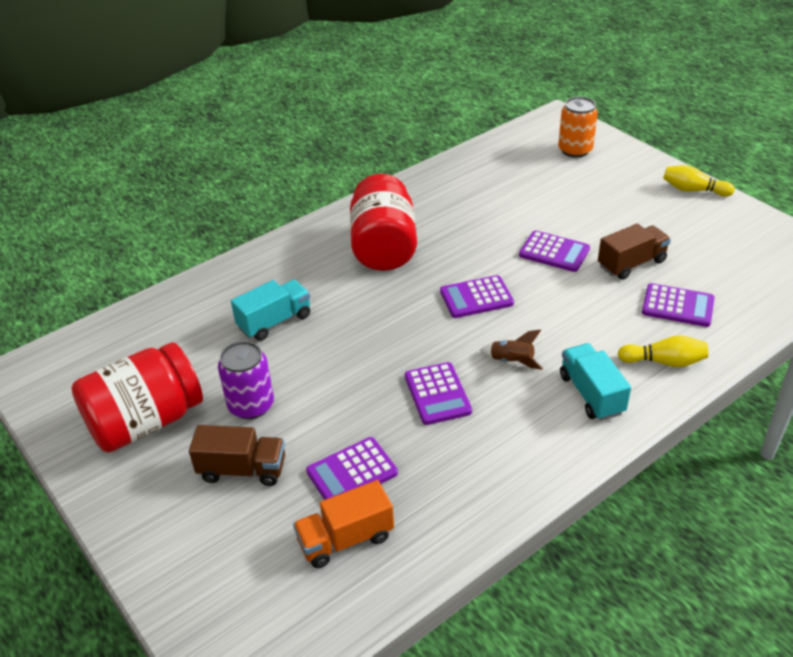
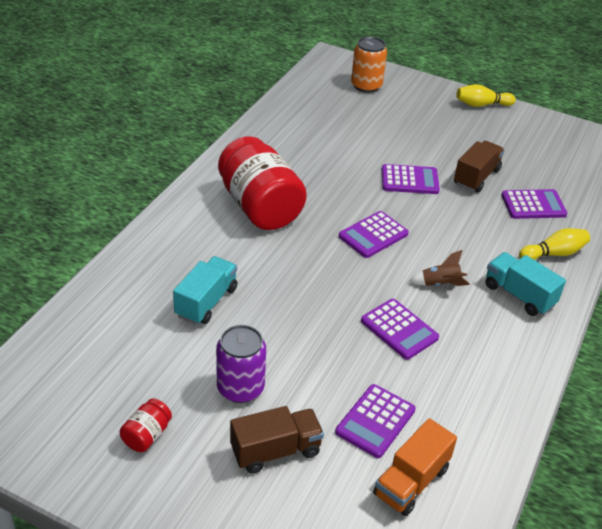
camera: 30 degrees left, 0 degrees up
red jar [72,342,203,453] -> red jar [120,398,172,452], size x0.41

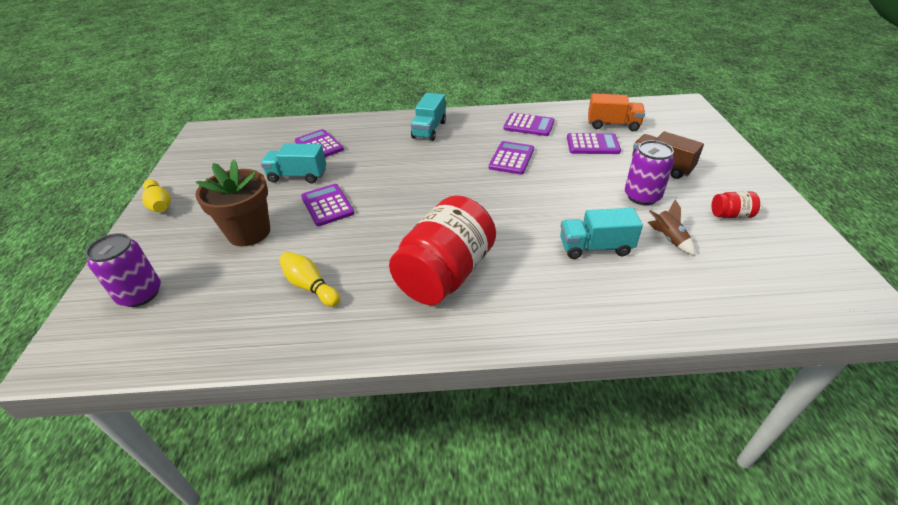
camera: 115 degrees left, 0 degrees up
purple calculator [339,211,409,258] -> purple calculator moved to [503,113,555,136]
orange can [351,37,387,93] -> purple can [86,233,161,307]
brown rocket [409,250,470,286] -> brown rocket moved to [647,199,695,255]
brown truck [454,141,505,192] -> turquoise truck [261,144,326,184]
yellow bowling pin [519,228,590,260] -> yellow bowling pin moved to [279,252,340,307]
none -> brown flower pot [195,159,270,246]

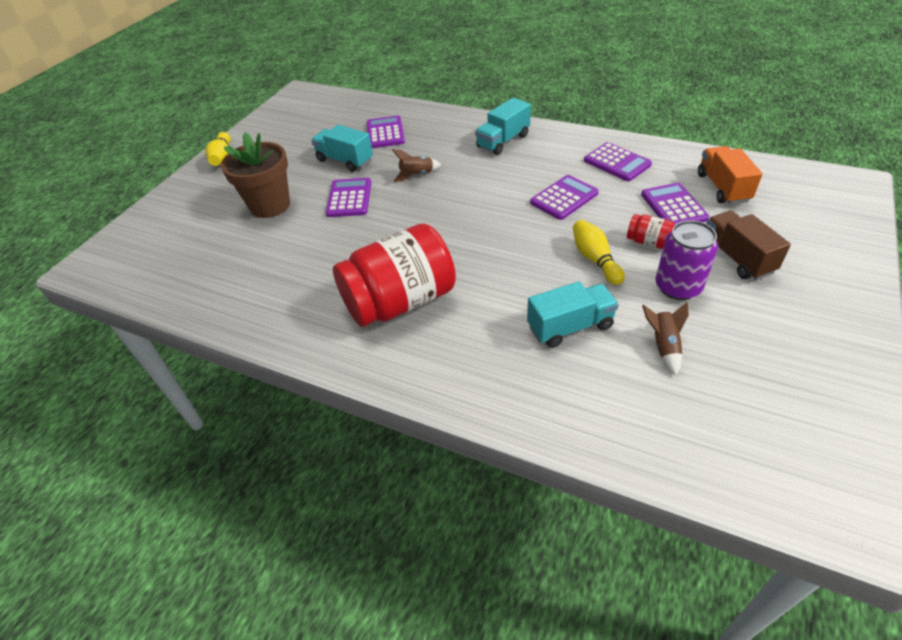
camera: 30 degrees right, 5 degrees up
purple can [86,233,161,307] -> none
yellow bowling pin [279,252,340,307] -> yellow bowling pin moved to [573,220,625,285]
turquoise truck [560,208,643,259] -> turquoise truck turned 135 degrees clockwise [527,281,619,348]
purple calculator [567,133,621,154] -> purple calculator turned 135 degrees counterclockwise [641,183,709,226]
orange truck [588,93,645,131] -> orange truck turned 135 degrees counterclockwise [698,146,762,204]
red jar [712,191,760,218] -> red jar moved to [627,214,674,249]
none -> brown rocket [392,149,441,182]

